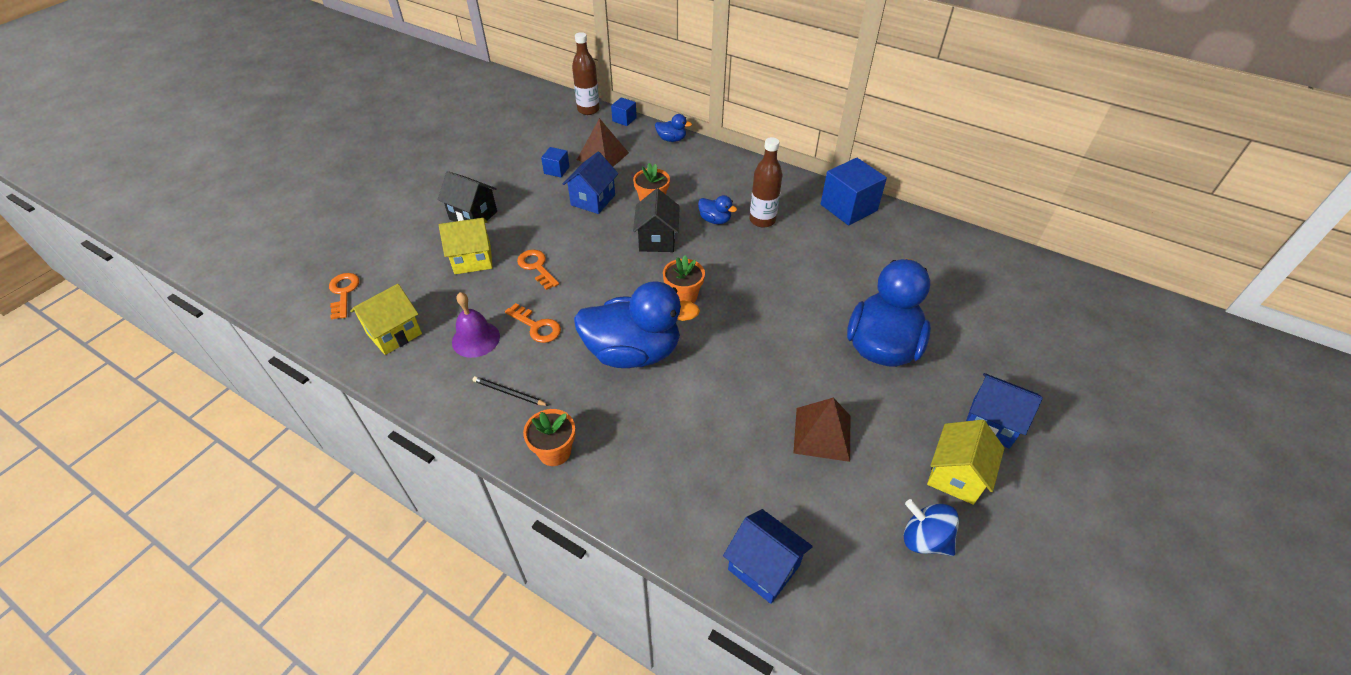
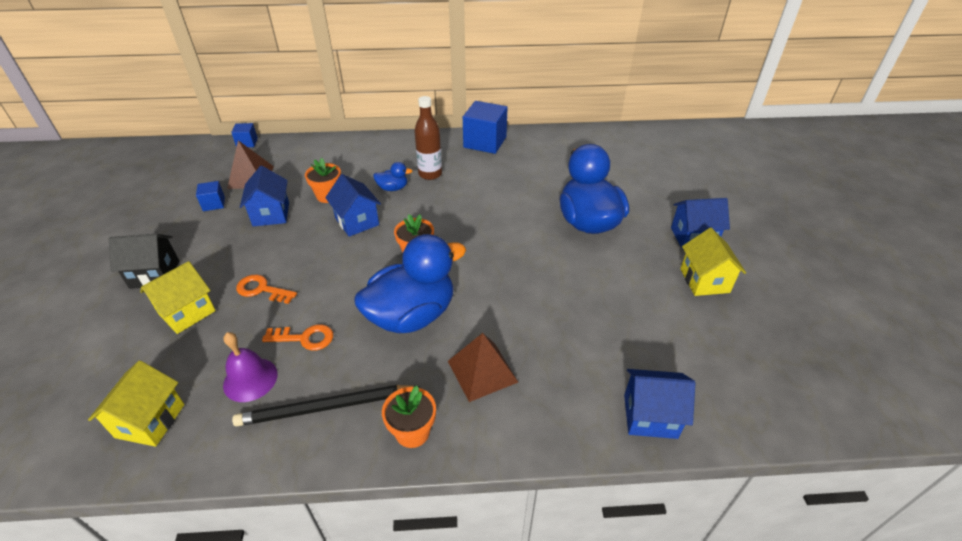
camera: 35 degrees left, 5 degrees down
orange key [329,273,359,319] -> none
black pencil [473,376,549,406] -> black pencil [232,385,420,427], size x1.94
brown bottle [572,32,600,115] -> none
black house [633,189,680,252] -> blue house [325,174,381,237]
blue duck [655,114,692,142] -> none
brown pyramid [793,398,850,462] -> brown pyramid moved to [448,333,518,402]
blue spinning top [904,499,959,556] -> none

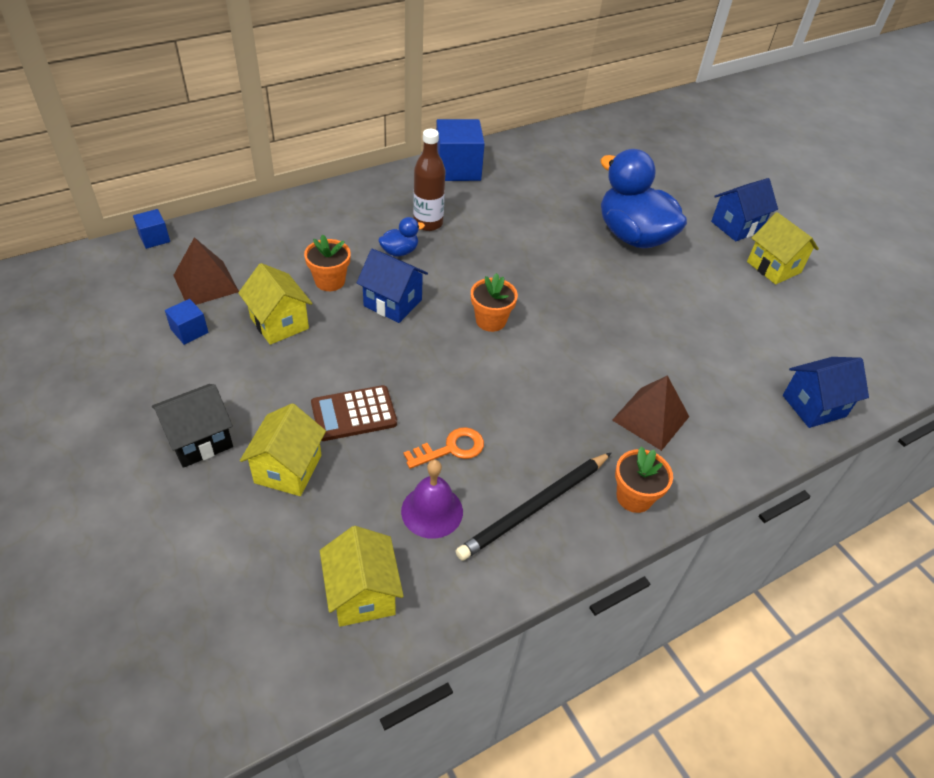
camera: 30 degrees left, 5 degrees up
orange key [236,275,297,304] -> brown calculator [311,385,397,441]
blue house [240,166,289,226] -> yellow house [238,263,312,345]
blue duck [354,234,466,333] -> none

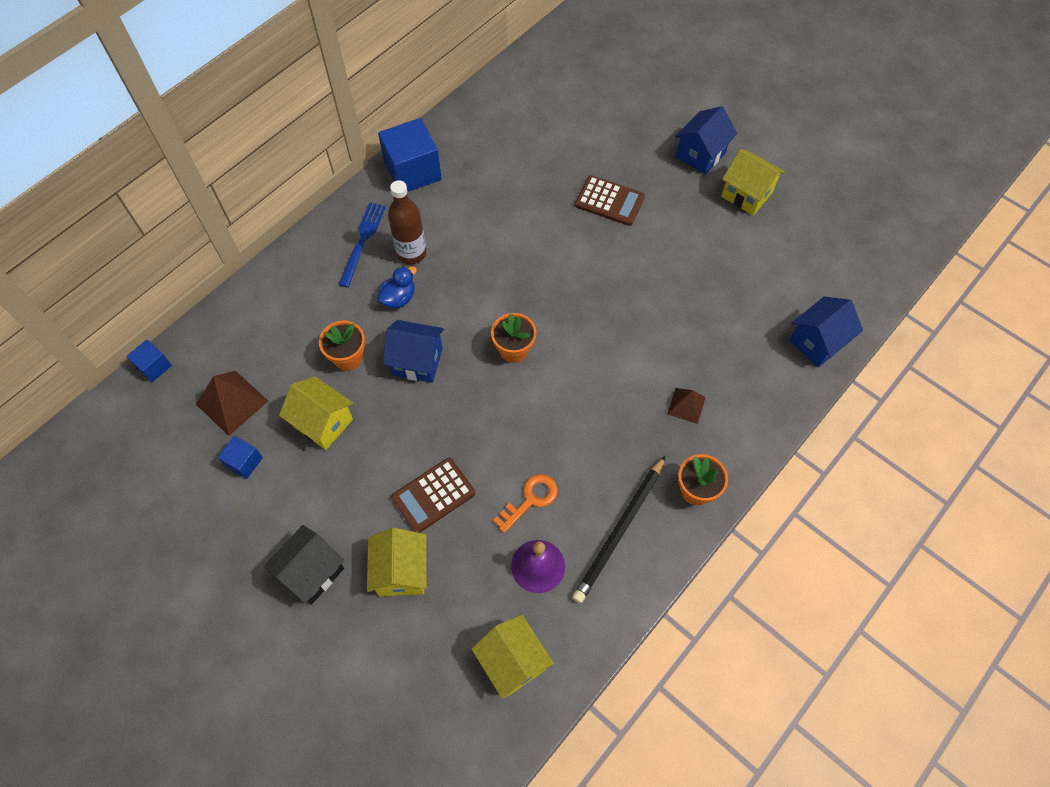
camera: 15 degrees left, 15 degrees up
blue duck [600,149,687,249] -> brown calculator [575,175,645,226]
brown pyramid [612,375,689,451] -> brown pyramid [667,388,706,424], size x0.61
none -> blue fork [338,202,386,287]

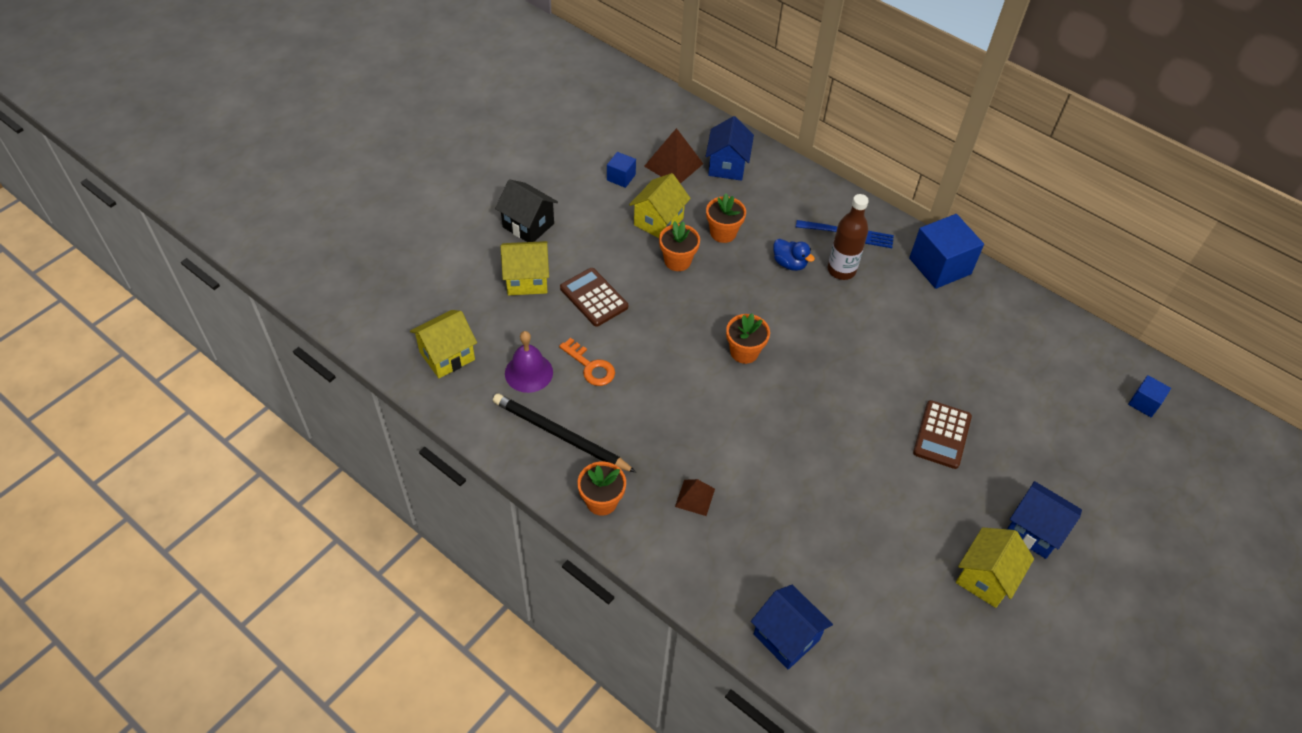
camera: 85 degrees right, 10 degrees down
blue cube [126,339,172,382] -> blue cube moved to [1128,375,1171,417]
blue house [383,320,444,383] -> blue house moved to [706,116,754,181]
none -> orange flower pot [659,221,700,271]

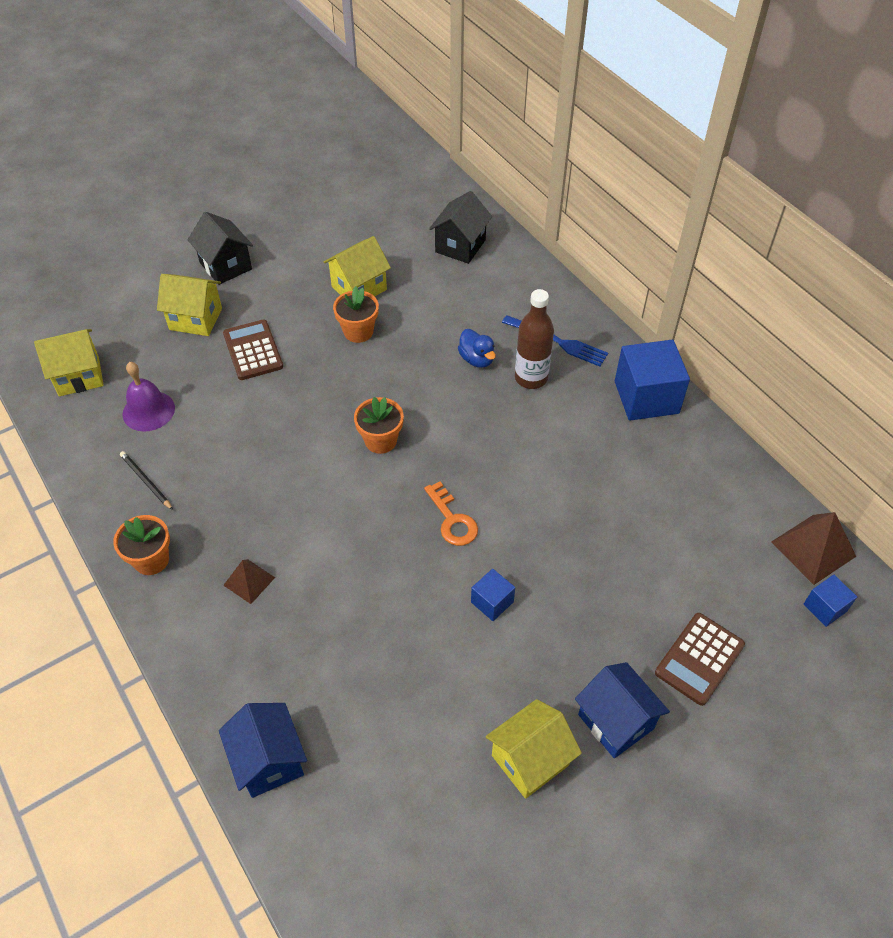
camera: 20 degrees right, 0 degrees up
black pencil [493,393,636,472] -> black pencil [120,451,173,510], size x0.51
orange key [559,338,615,386] -> orange key moved to [424,481,478,546]
blue cube [607,152,636,188] -> blue cube moved to [471,569,515,621]
brown pyramid [644,128,703,184] -> brown pyramid moved to [771,512,856,585]
blue house [706,116,754,181] -> black house [429,191,492,264]
orange flower pot [706,193,746,243] -> none
brown calculator [913,400,972,469] -> brown calculator moved to [655,613,745,706]

